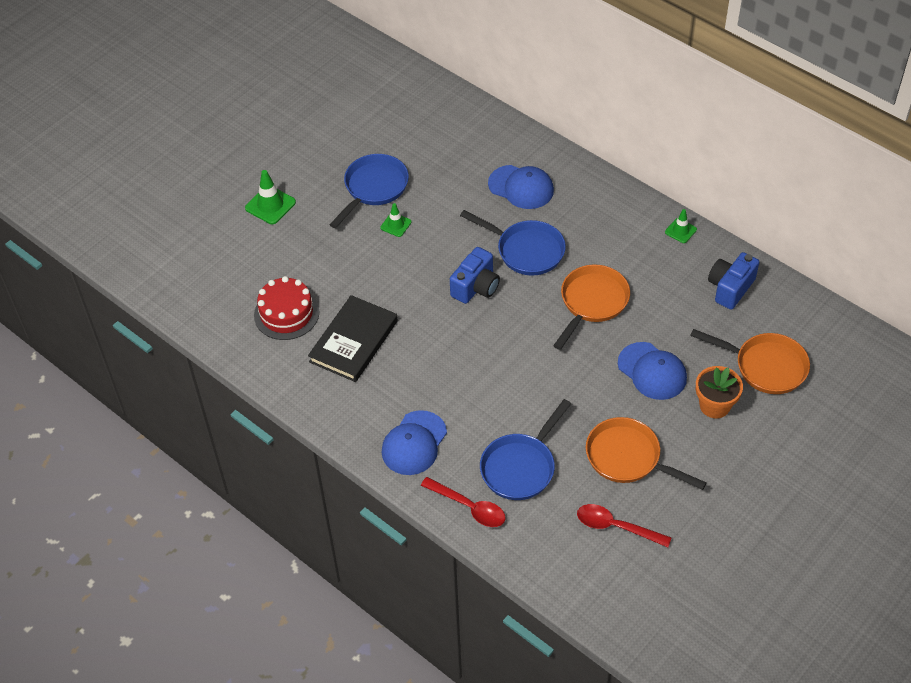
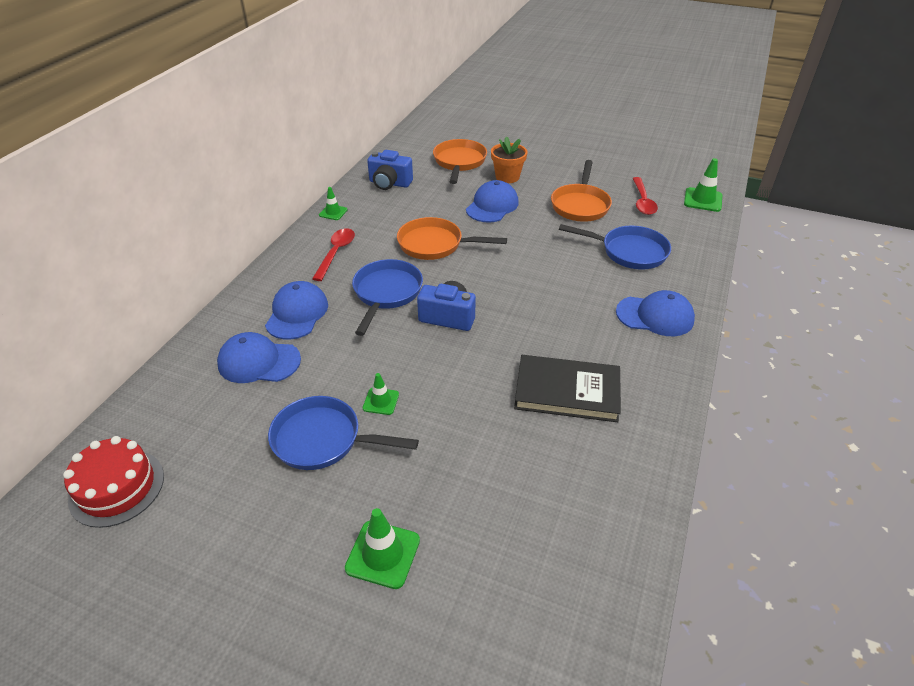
camera: 110 degrees left, 10 degrees down
red cake [254,276,319,340] -> red cake moved to [63,436,164,528]
red spoon [421,477,505,527] -> red spoon moved to [312,228,355,281]
none -> blue cap [217,332,301,383]
none -> green traffic cone [684,158,722,212]

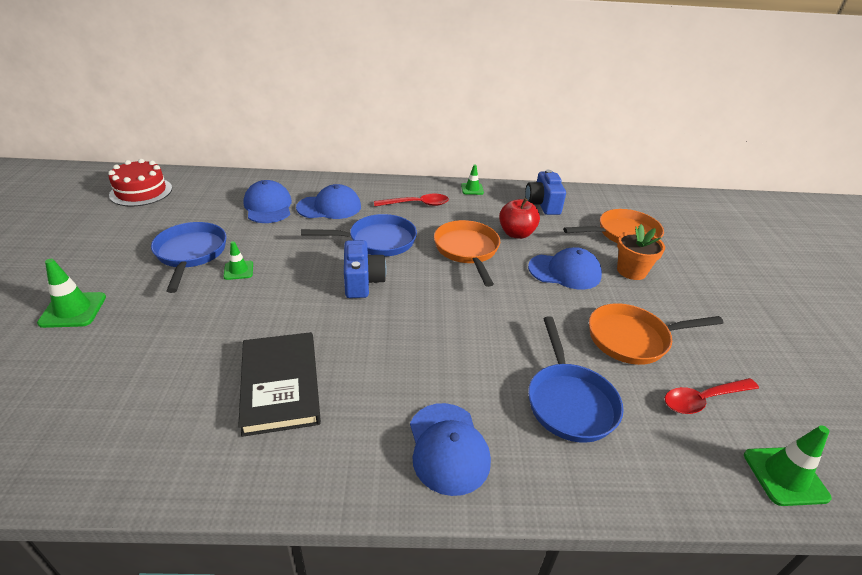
camera: 65 degrees right, 5 degrees down
none -> red apple [499,198,540,239]

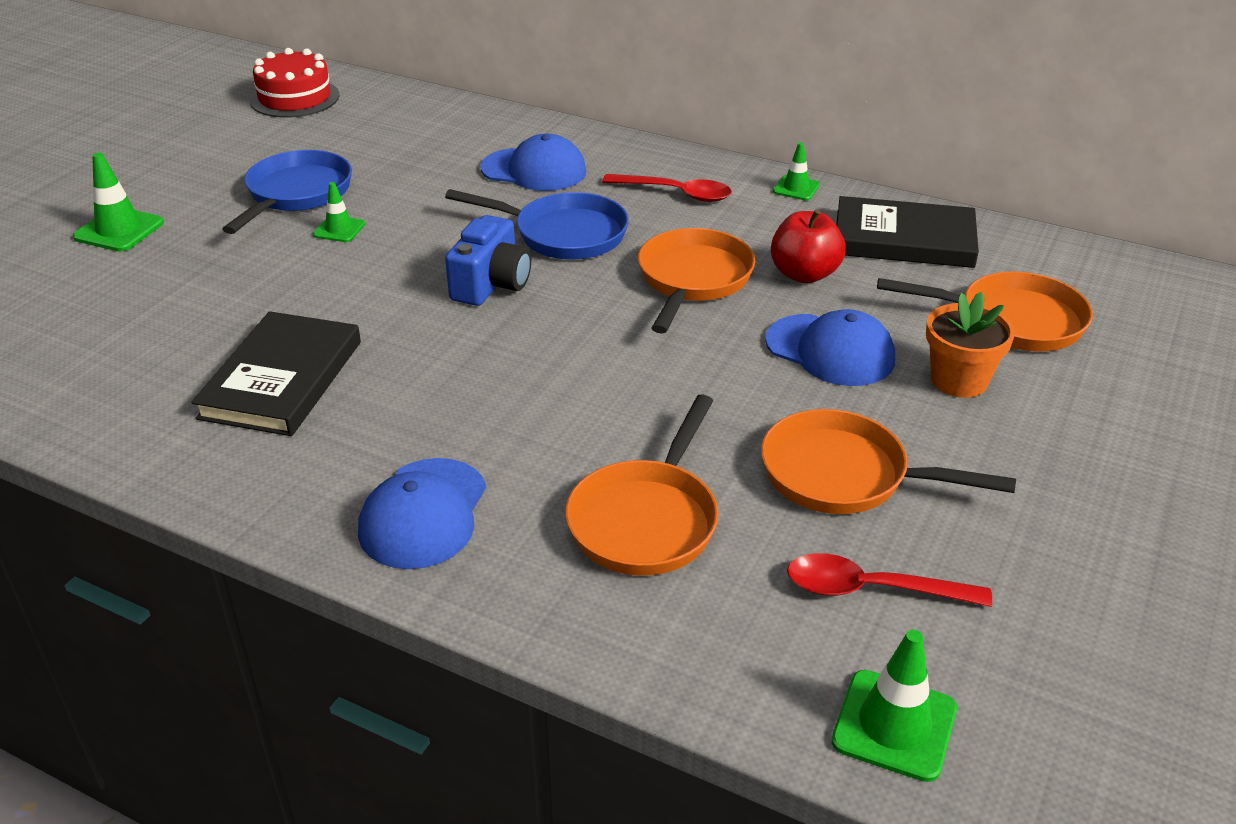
camera: 30 degrees right, 0 degrees up
blue cap [244,180,292,223] -> none
blue camera [525,170,566,215] -> black book [836,196,979,268]
blue pan [528,317,624,443] -> orange pan [566,395,719,576]

